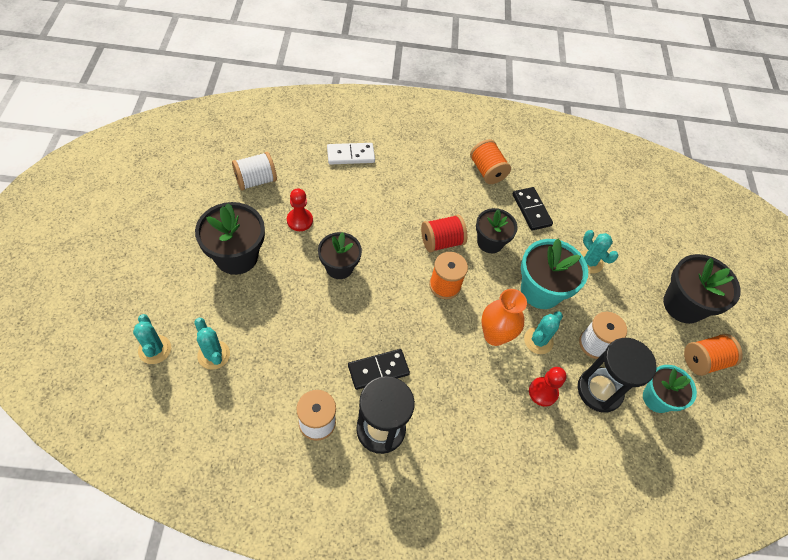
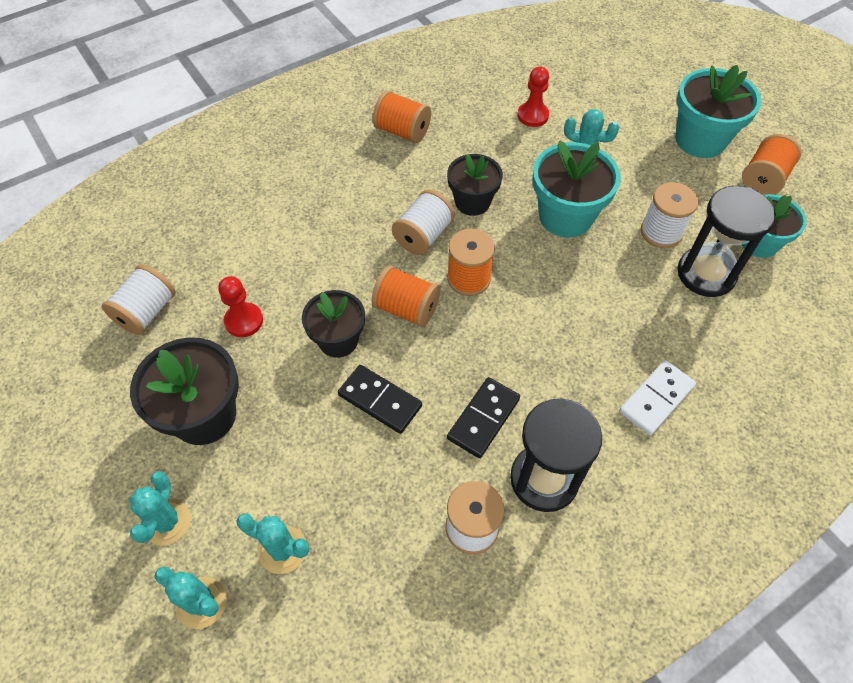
camera: 30 degrees left, 0 degrees up
white domino [327,143,375,165] -> white domino moved to [619,360,696,435]
red spool [421,214,467,252] -> white spool [392,190,455,255]
orange vase [481,289,527,346] -> none
black domino [513,187,553,231] -> black domino moved to [338,365,422,434]
turquoise cactus [524,311,563,354] -> turquoise cactus moved to [130,471,191,545]
red pawn [529,367,566,407] -> red pawn moved to [517,67,549,127]
black flower pot [663,254,741,324] -> turquoise flower pot [675,65,762,158]
none -> orange spool [371,265,440,327]

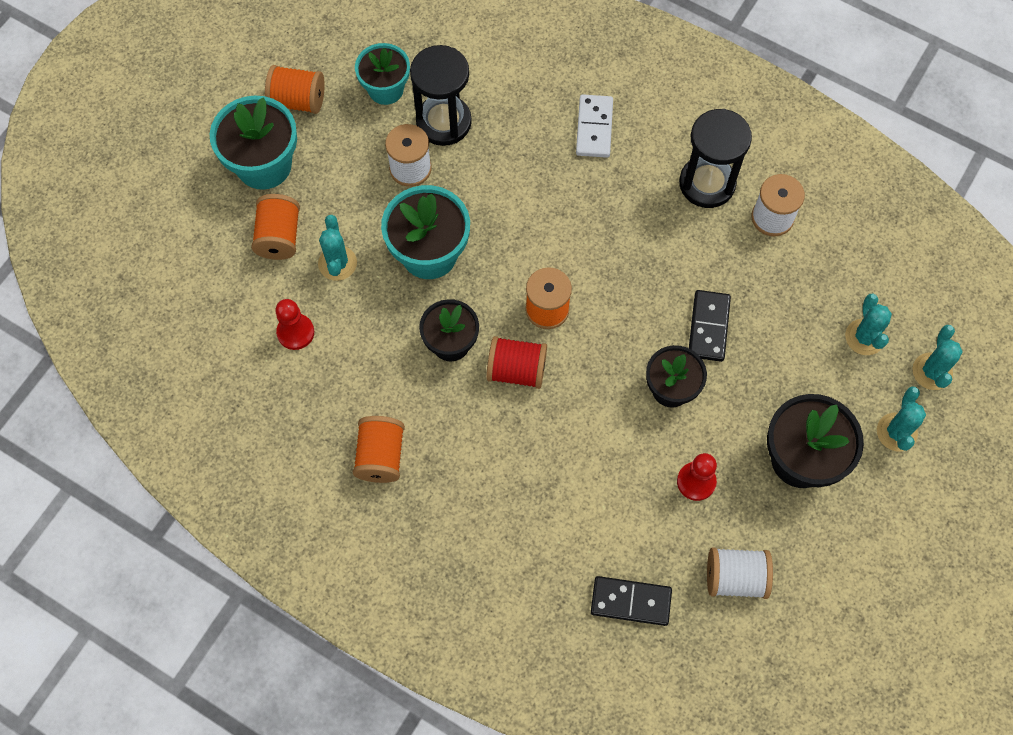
camera: 115 degrees left, 10 degrees up
turquoise cactus [130,471,191,545] -> turquoise cactus turned 60 degrees counterclockwise [877,386,926,452]
orange spool [371,265,440,327] -> orange spool moved to [251,194,300,260]
white spool [392,190,455,255] -> red spool [486,336,547,389]
black domino [447,377,520,458] -> black domino moved to [591,576,672,626]
white domino [619,360,696,435] -> white domino turned 75 degrees clockwise [576,94,613,158]

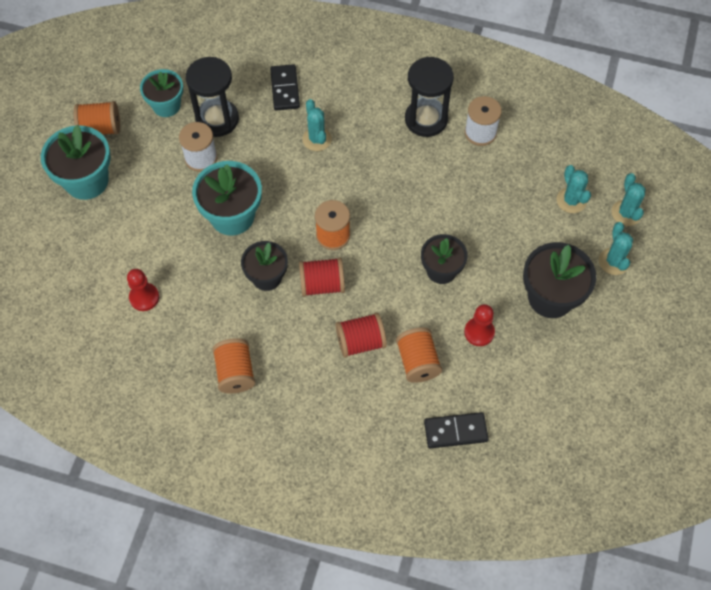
camera: 15 degrees left, 5 degrees down
orange spool [251,194,300,260] -> orange spool moved to [396,328,442,383]
turquoise cactus [318,215,357,281] -> turquoise cactus moved to [302,99,332,151]
white domino [576,94,613,158] -> none
black domino [689,290,731,362] -> black domino moved to [270,64,300,111]
white spool [707,547,773,599] -> none
none -> red spool [336,313,387,358]

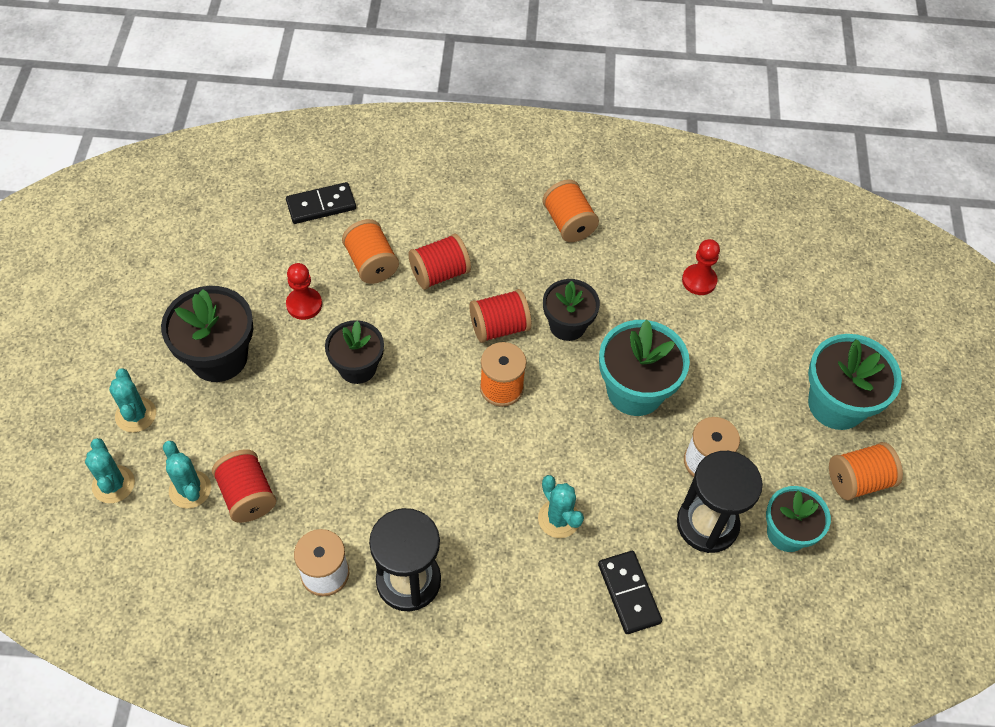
camera: 165 degrees right, 5 degrees down
none -> red spool [212,449,276,523]

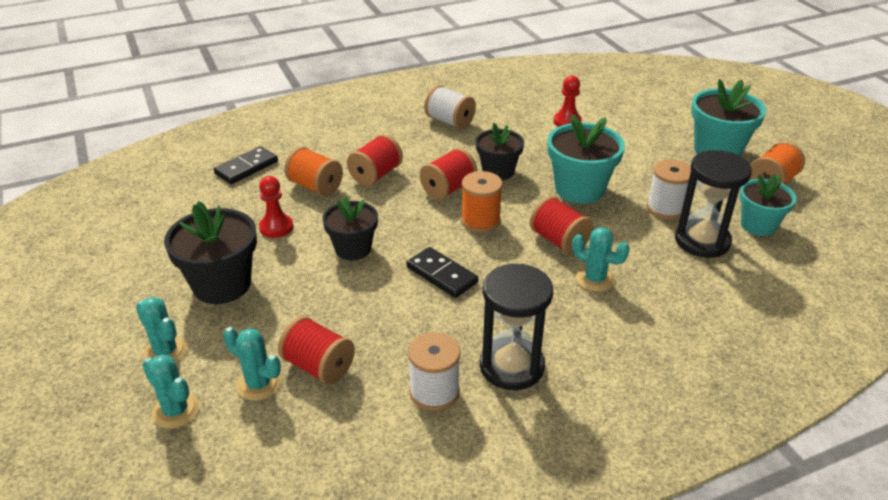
camera: 25 degrees left, 20 degrees down
orange spool [543,180,599,242] -> white spool [424,85,476,129]
black domino [598,551,662,634] -> black domino moved to [406,247,478,298]
none -> red spool [530,196,593,255]

